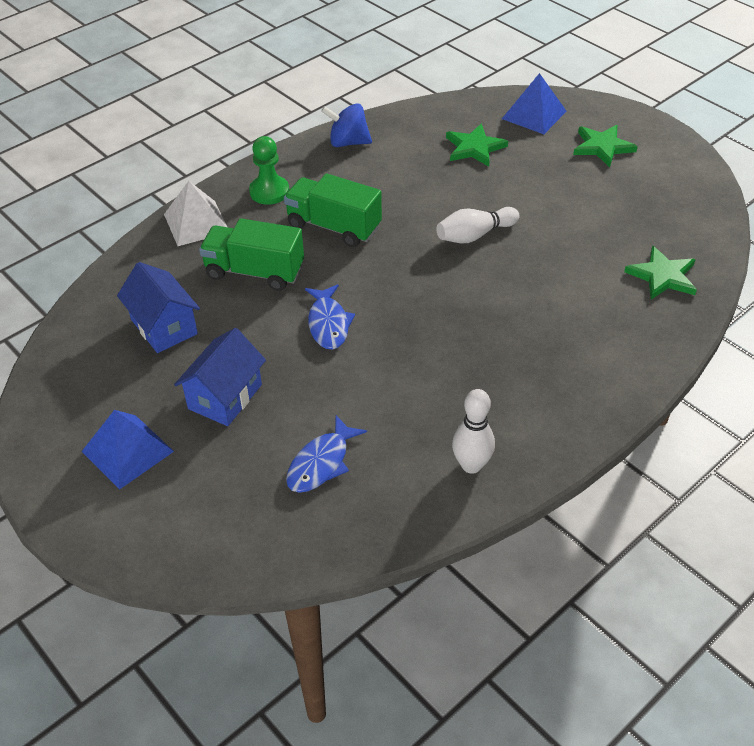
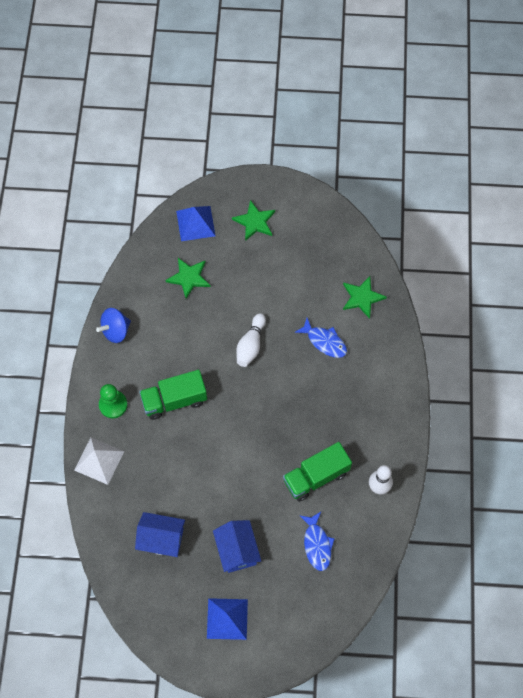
camera: 45 degrees left, 20 degrees up
green truck [199,218,304,291] -> green truck moved to [283,442,352,501]
blue fish [305,284,355,350] -> blue fish moved to [294,318,347,358]

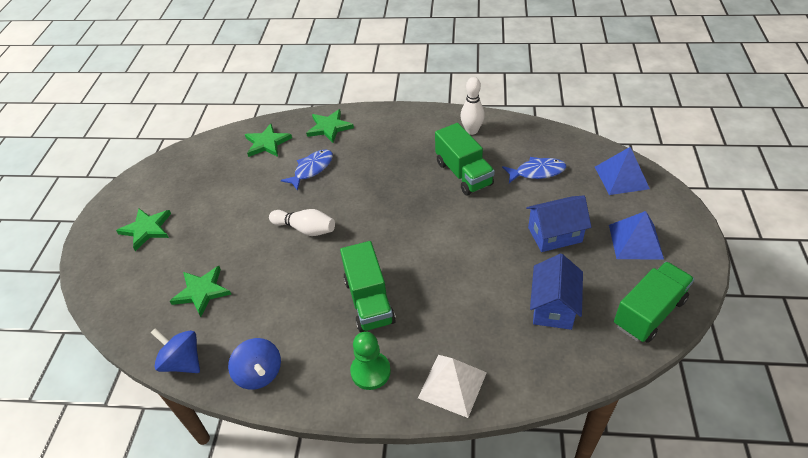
camera: 85 degrees left, 20 degrees down
blue pyramid [176,206,216,241] -> blue pyramid moved to [595,147,650,195]
none -> blue spinning top [151,328,200,373]
none -> green star [306,109,354,143]
none -> green truck [614,262,694,343]

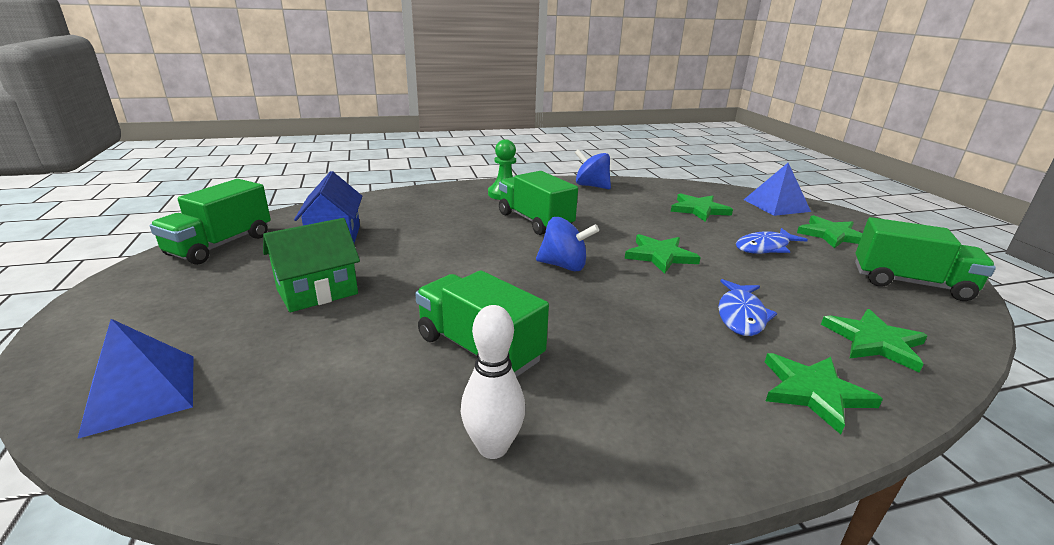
camera: 155 degrees right, 20 degrees down
blue spinning top [151,328,200,373] -> blue spinning top moved to [536,217,599,271]
white bowling pin [269,209,335,236] -> green star [625,234,701,274]
white pyramid [418,355,487,418] -> none
blue fish [502,157,566,183] -> blue fish moved to [736,228,808,254]
blue house [526,196,591,252] -> green house [263,218,360,312]
blue pyramid [609,211,664,259] -> blue pyramid moved to [744,163,811,216]
none -> green truck [855,217,996,301]

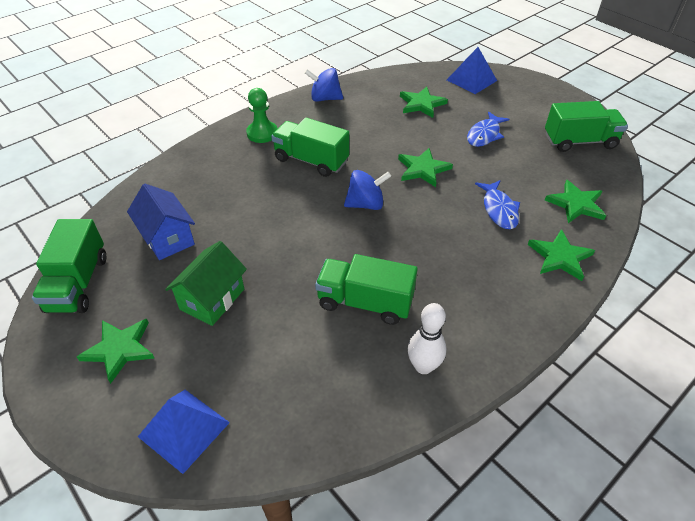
camera: 25 degrees left, 20 degrees up
green star [797,215,863,248] -> green star moved to [77,319,154,384]

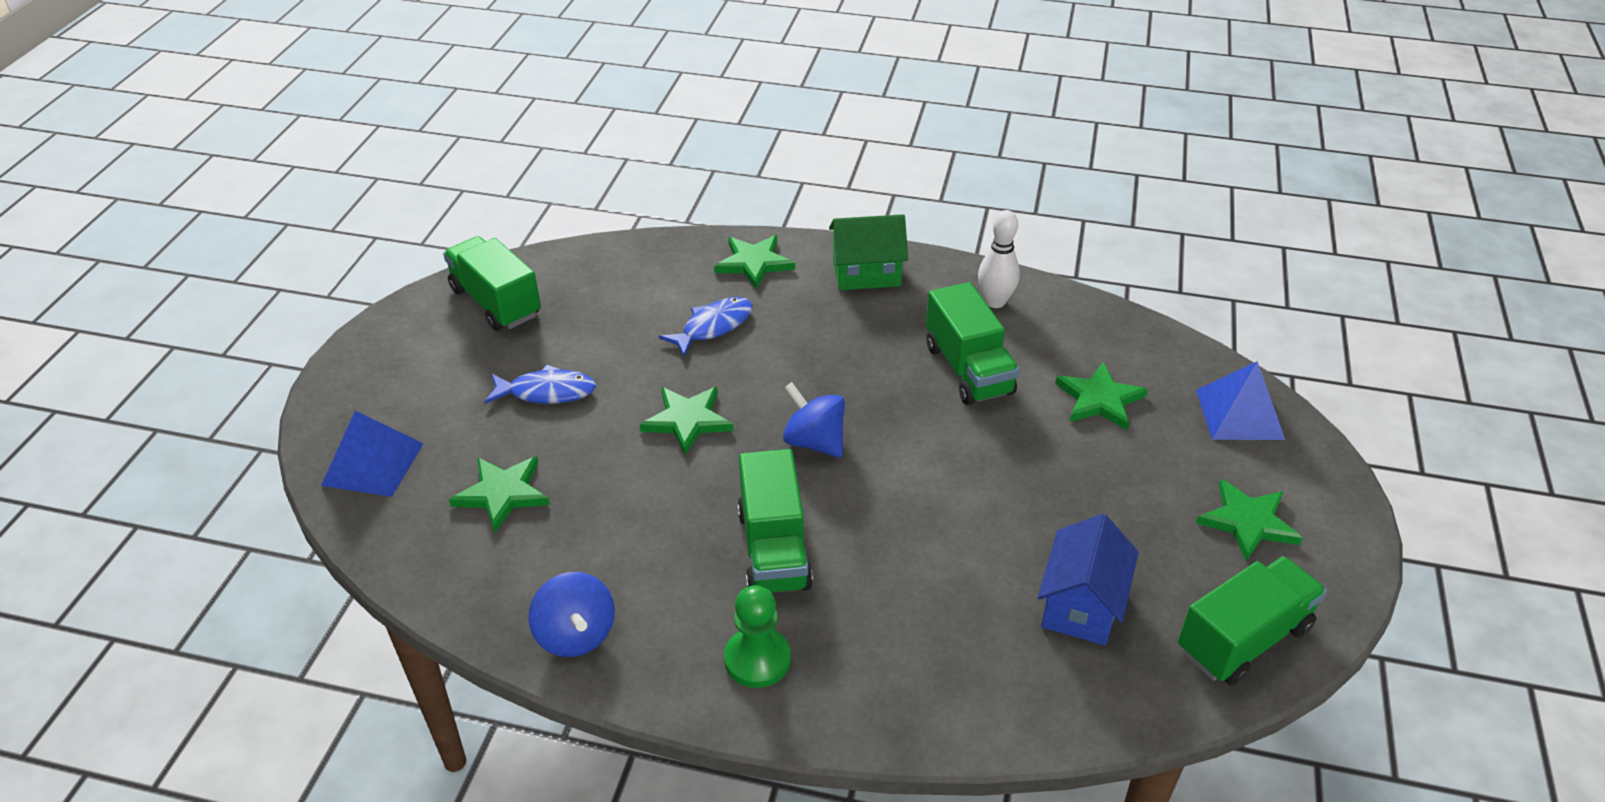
camera: 125 degrees left, 5 degrees down
green house [165,241,247,326] -> green house moved to [829,214,908,290]
green star [545,180,606,223] -> green star moved to [1055,362,1148,430]

